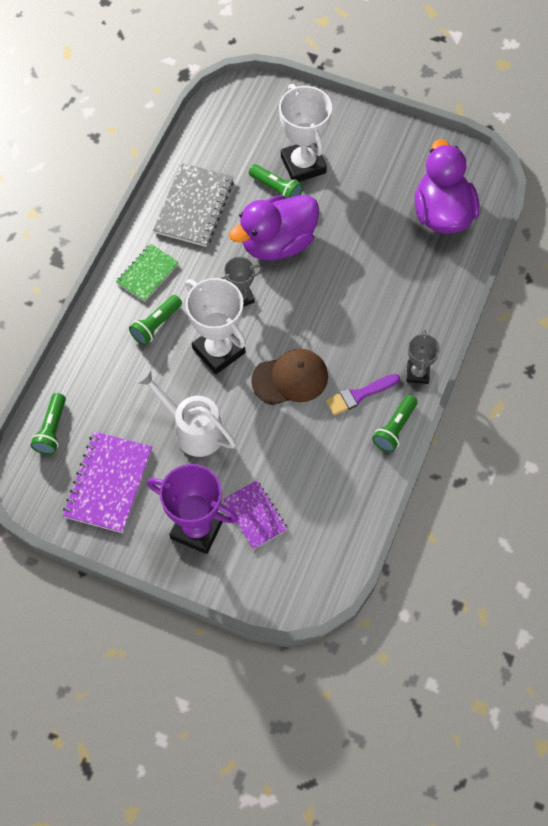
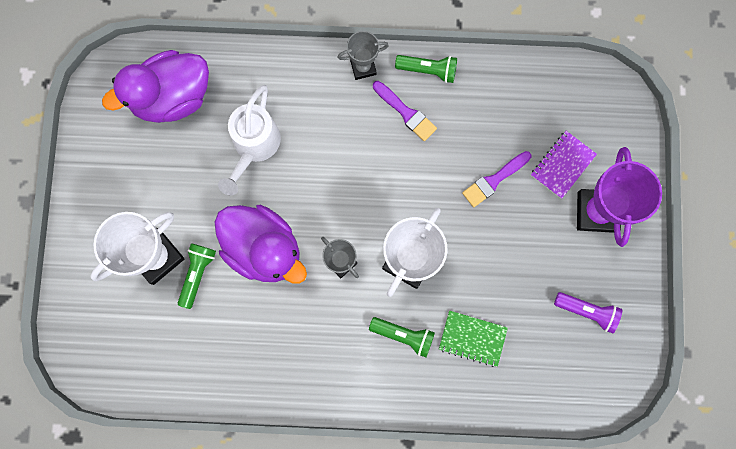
camera: 110 degrees left, 15 degrees up
green flashlight [30,393,66,455] -> none
purple notebook [63,431,152,533] -> purple flashlight [554,292,622,333]
green notebook [116,244,179,302] -> green notebook moved to [439,311,508,367]
white watering can [136,368,236,457] -> white watering can moved to [218,85,281,196]
grey notebook [153,163,234,247] -> none
brown cap [251,349,328,405] -> none
none -> purple brush [462,151,531,207]

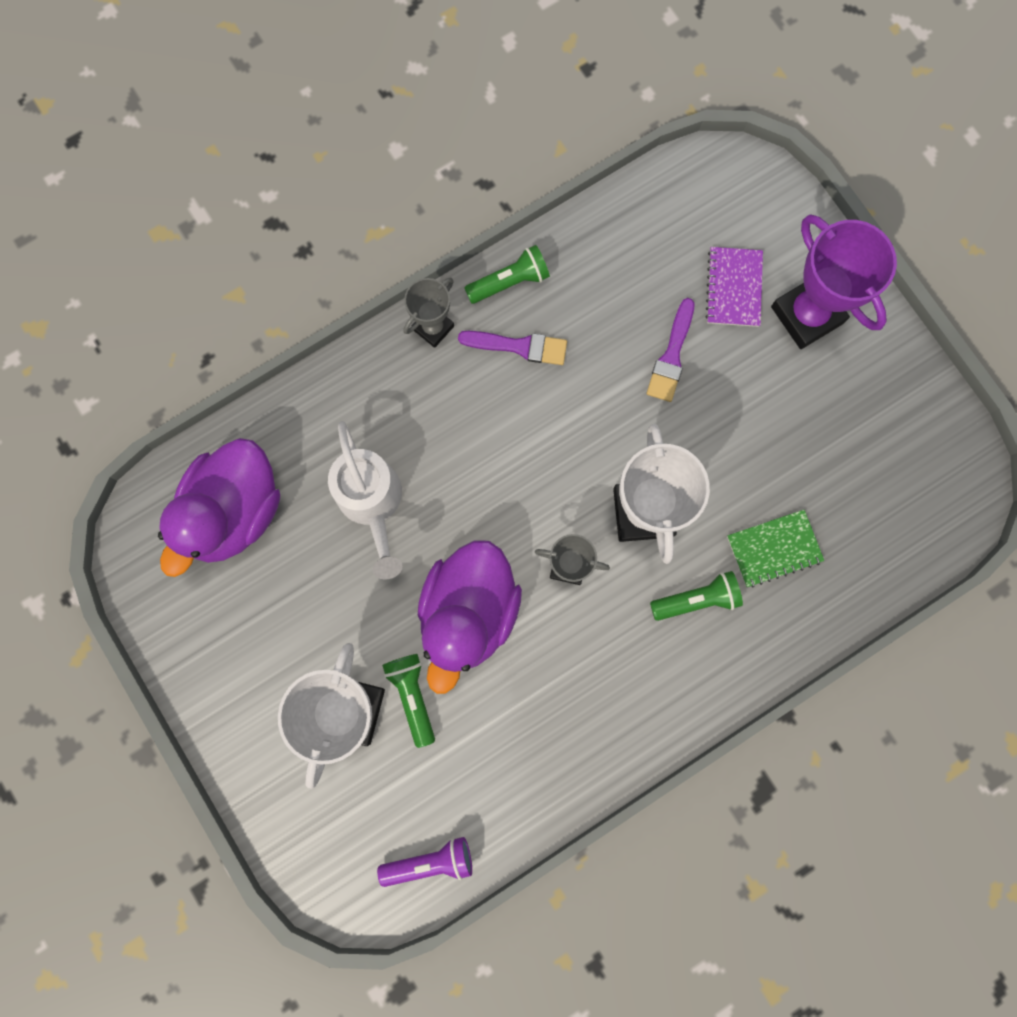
camera: 35 degrees left, 0 degrees up
purple duck [214,205,307,284] -> purple duck turned 105 degrees clockwise [418,541,522,694]
purple flashlight [554,292,622,333] -> purple flashlight moved to [377,837,472,887]

